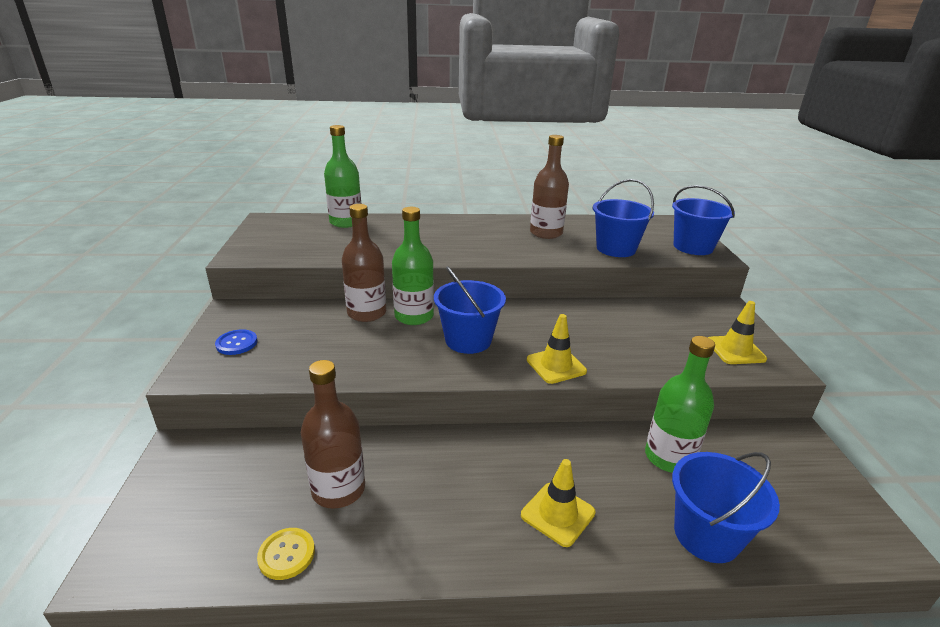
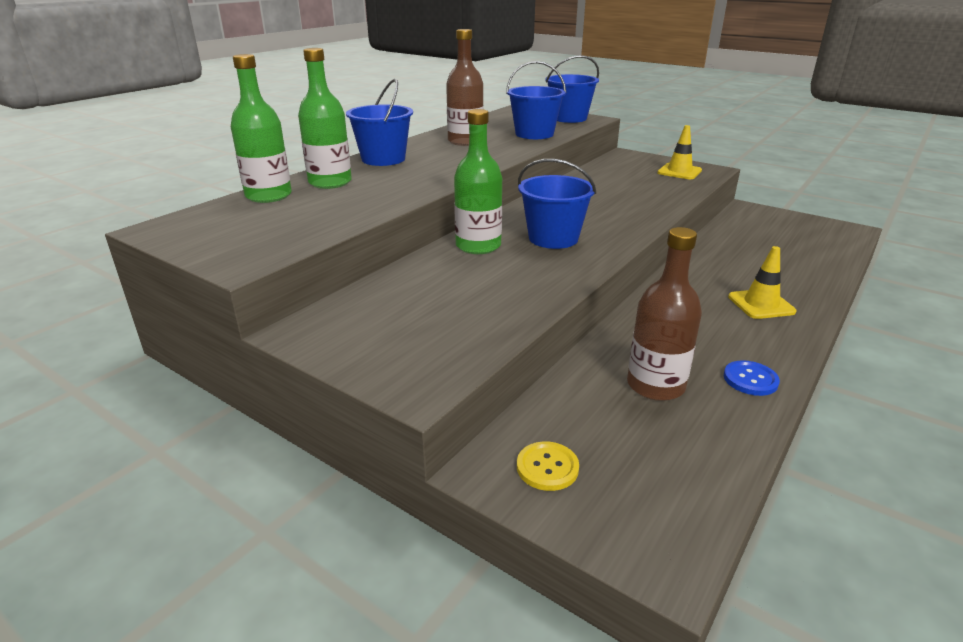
camera: 50 degrees left, 0 degrees up
blue button [215,329,258,355] -> blue button moved to [724,360,780,396]
yellow button [257,528,315,580] -> yellow button moved to [517,442,579,491]
brown bottle [342,204,386,322] -> none
yellow traffic cone [527,314,587,384] -> none
green bottle [645,336,715,473] -> green bottle moved to [298,48,352,189]
blue bucket [672,452,780,563] -> blue bucket moved to [346,79,413,166]

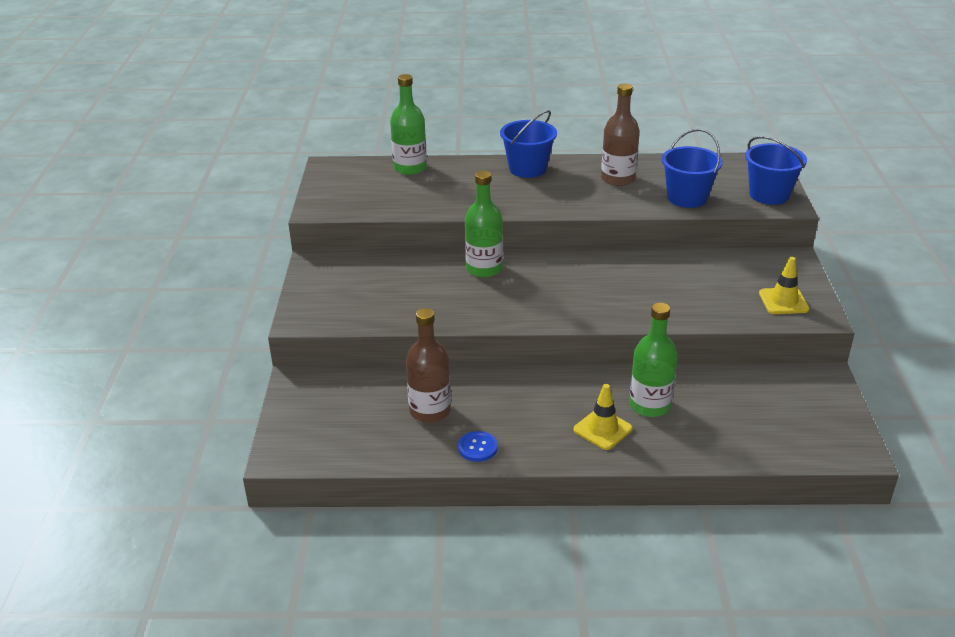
camera: 55 degrees right, 5 degrees up
green bottle [298,48,352,189] -> green bottle moved to [629,303,678,417]
yellow button [517,442,579,491] -> none
blue bucket [518,159,596,249] -> none

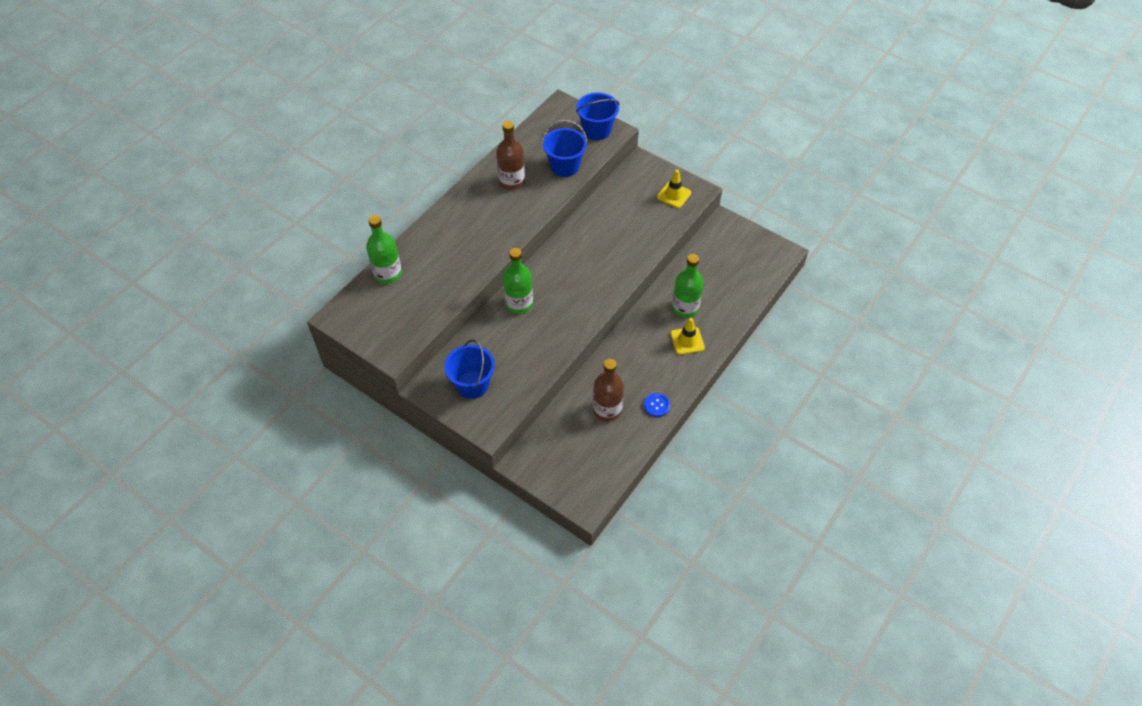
camera: 55 degrees left, 20 degrees up
blue bucket [500,110,557,178] -> blue bucket moved to [444,340,495,399]

